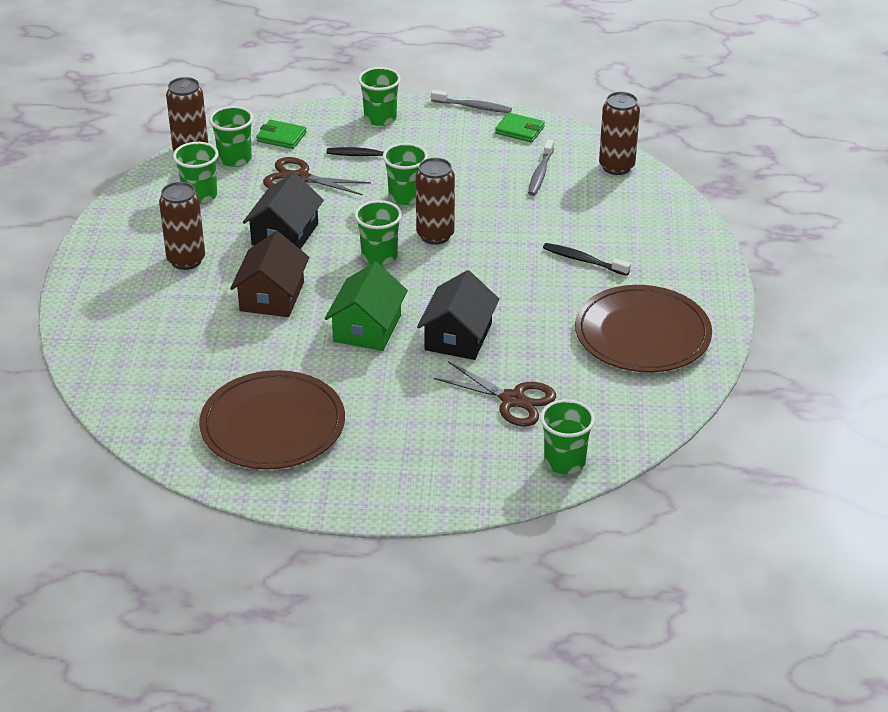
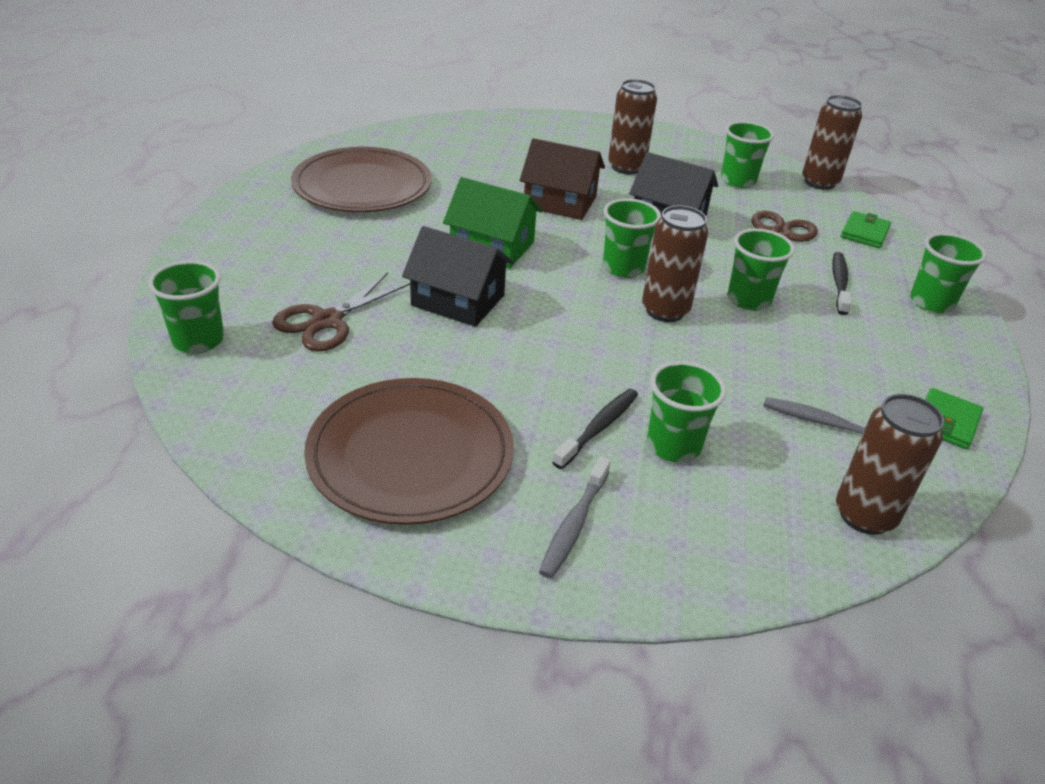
camera: 95 degrees right, 0 degrees up
green cup [209,106,253,167] -> green cup moved to [647,361,726,462]
grey toothbrush [431,90,512,113] -> grey toothbrush moved to [539,457,611,578]

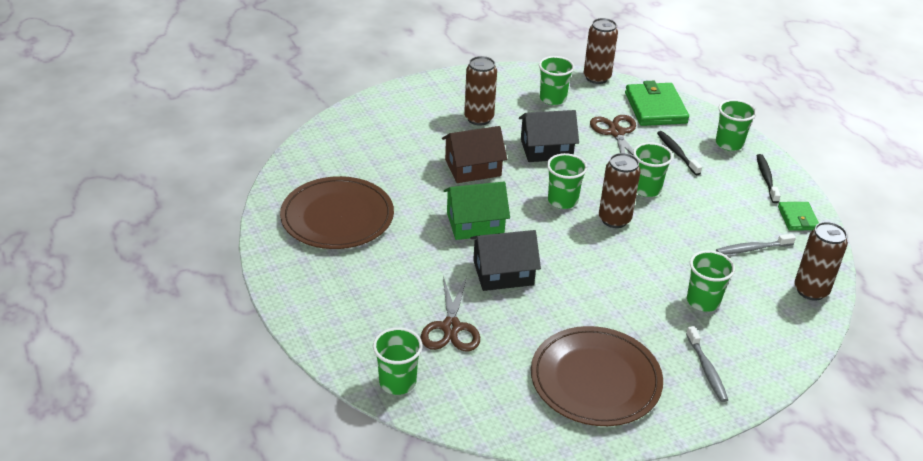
camera: 35 degrees left, 0 degrees up
black toothbrush [552,389,638,469] -> black toothbrush moved to [756,154,780,203]
green wallet [841,211,891,248] -> green wallet [625,81,689,126], size x1.79

